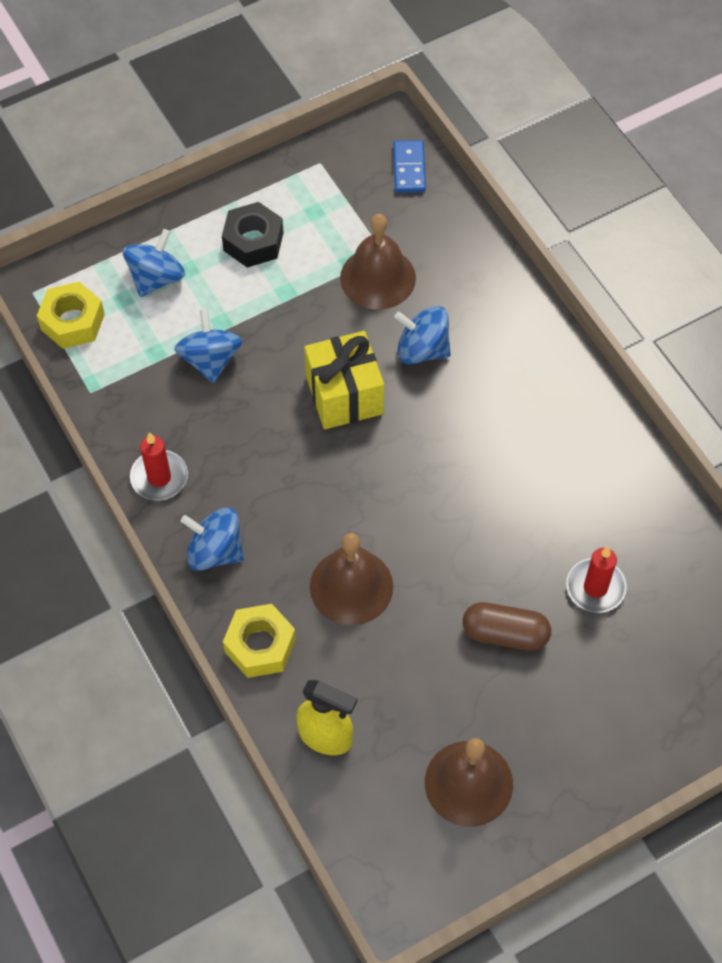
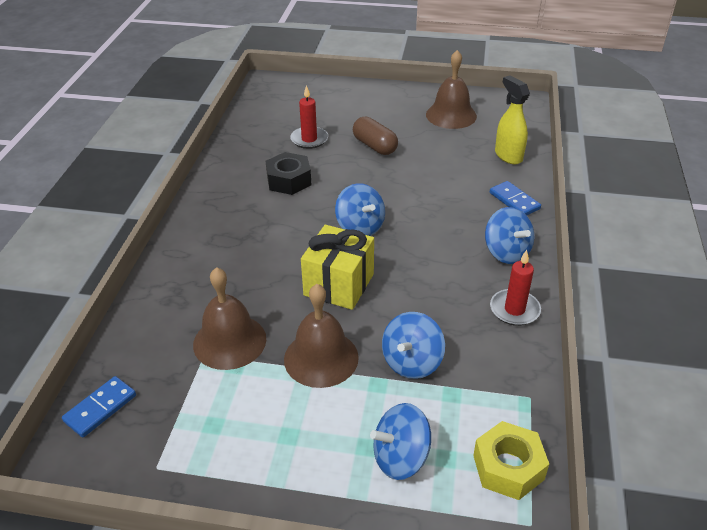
camera: 140 degrees left, 20 degrees down
black nut [222,202,283,268] -> black nut moved to [266,152,311,195]
yellow nut [223,604,296,678] -> blue domino [490,181,541,216]
brown bell [310,533,393,625] -> brown bell moved to [284,284,359,388]
blue spinning top [394,306,451,364] -> blue spinning top moved to [335,183,385,236]

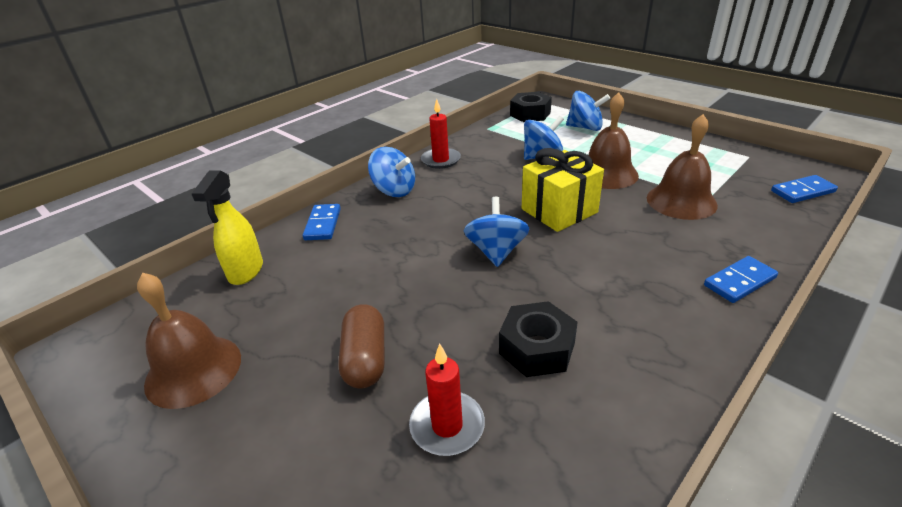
camera: 145 degrees left, 5 degrees down
yellow nut [473,421,549,500] -> black nut [510,92,552,122]
blue spinning top [485,207,534,264] -> blue spinning top turned 120 degrees clockwise [368,147,415,197]
none -> blue domino [704,256,778,303]

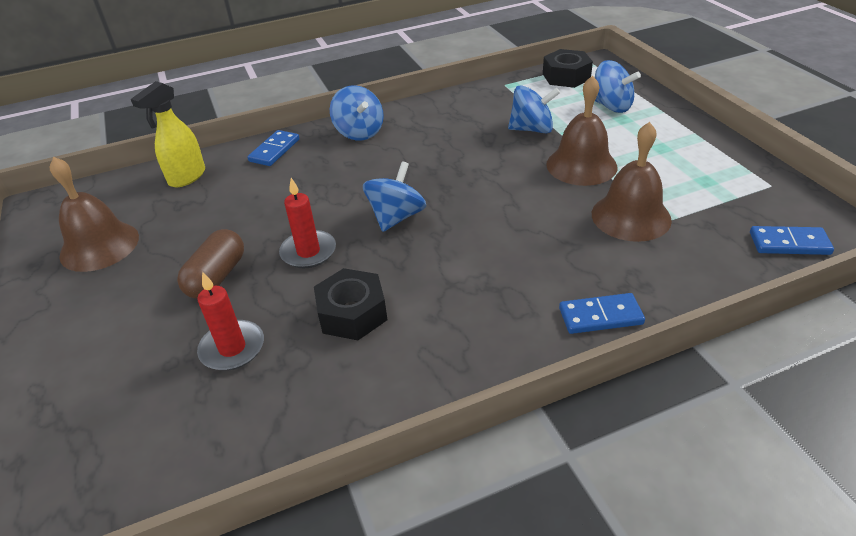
camera: 25 degrees right, 5 degrees up
red candle [421,99,461,169] -> red candle moved to [279,178,336,268]
yellow gift [522,148,604,232] -> none

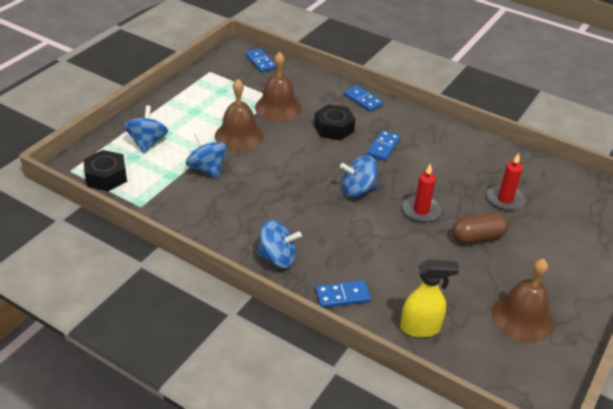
camera: 130 degrees left, 0 degrees up
black nut [314,268,388,340] -> black nut moved to [314,104,355,140]
blue spinning top [330,85,384,141] -> blue spinning top turned 75 degrees clockwise [256,220,302,268]
none -> blue domino [367,130,401,161]

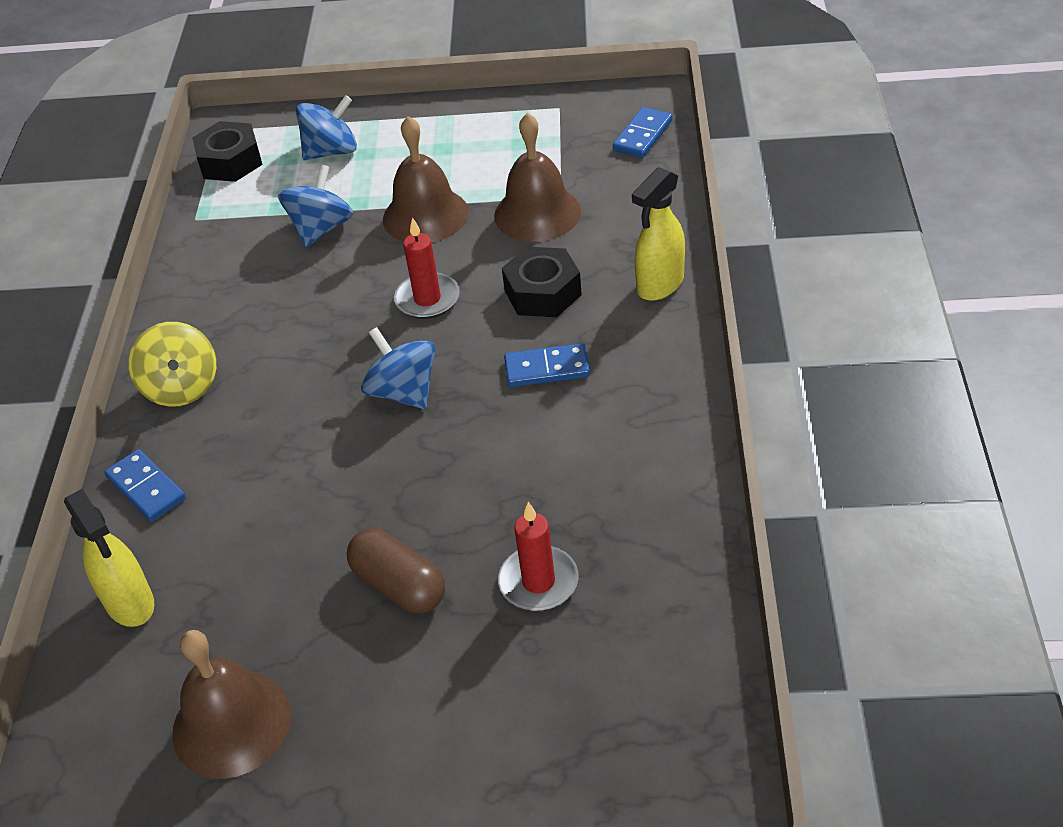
camera: 65 degrees right, 5 degrees up
blue spinning top [256,220,302,268] -> yellow spinning top [129,322,216,407]
blue domino [344,85,383,111] -> yellow spray bottle [632,167,685,301]
red candle [402,163,441,222] -> red candle moved to [394,217,460,319]

